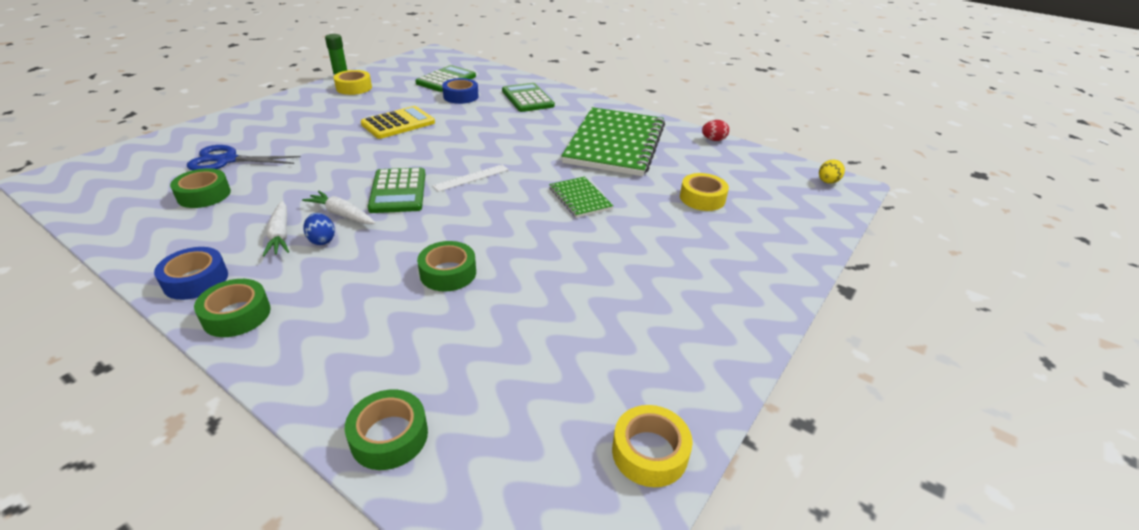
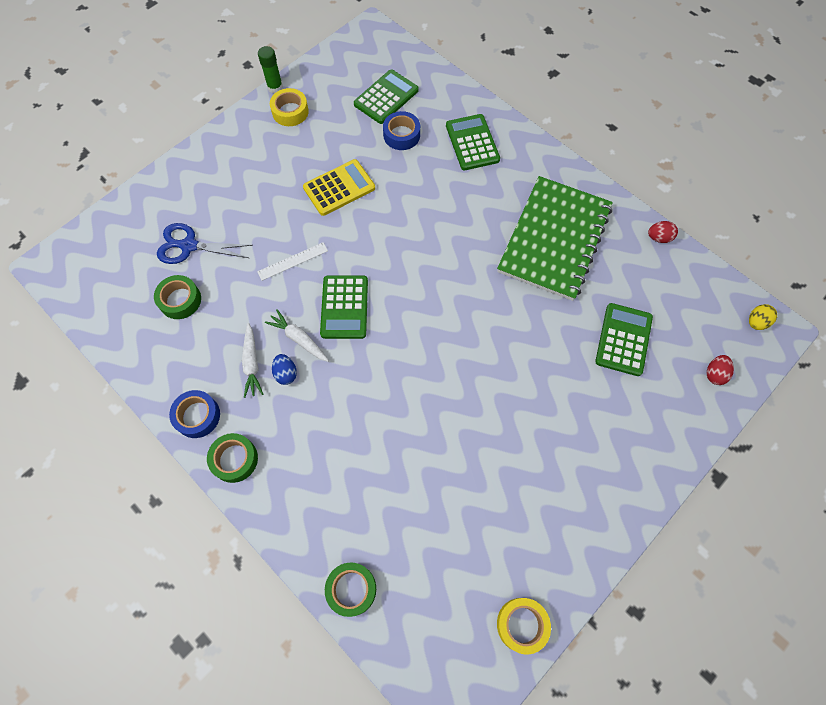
camera: 10 degrees right, 30 degrees up
green tape [417,241,476,292] -> none
white ruler [432,165,509,192] -> white ruler moved to [257,242,328,281]
green notebook [549,177,614,218] -> none
yellow tape [680,173,729,211] -> green calculator [595,303,653,376]
none -> red egg [707,355,734,385]

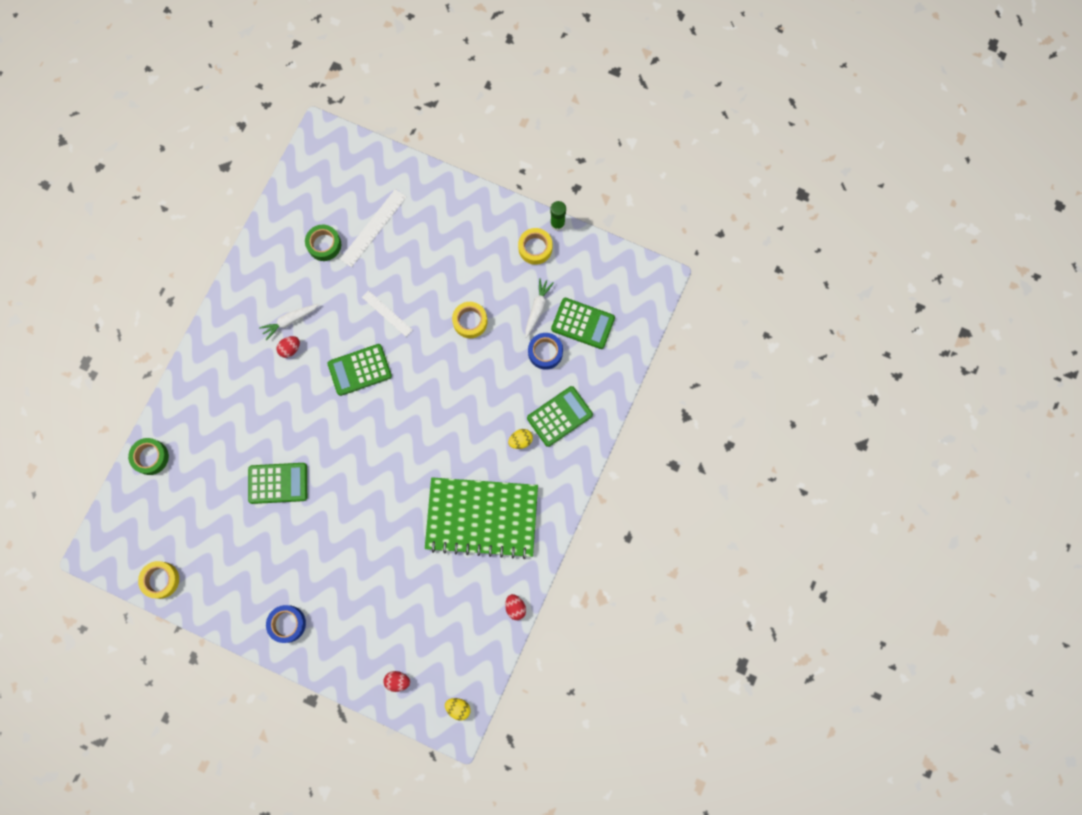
camera: 70 degrees right, 10 degrees up
blue scissors [157,223,253,264] -> white ruler [340,189,407,267]
blue tape [169,390,220,438] -> blue tape moved to [266,605,306,643]
green tape [207,433,258,483] -> none
white carrot [265,309,329,362] -> white carrot moved to [525,278,554,338]
blue egg [272,354,297,385] -> red egg [277,336,300,358]
yellow calculator [303,159,375,216] -> yellow tape [452,302,488,338]
green calculator [595,303,653,376] -> green calculator moved to [248,463,307,504]
none -> yellow egg [508,429,533,449]

